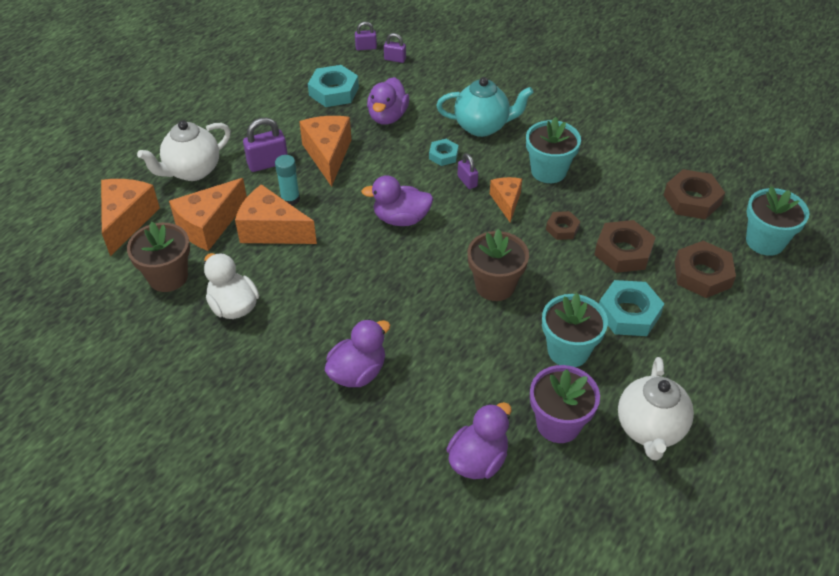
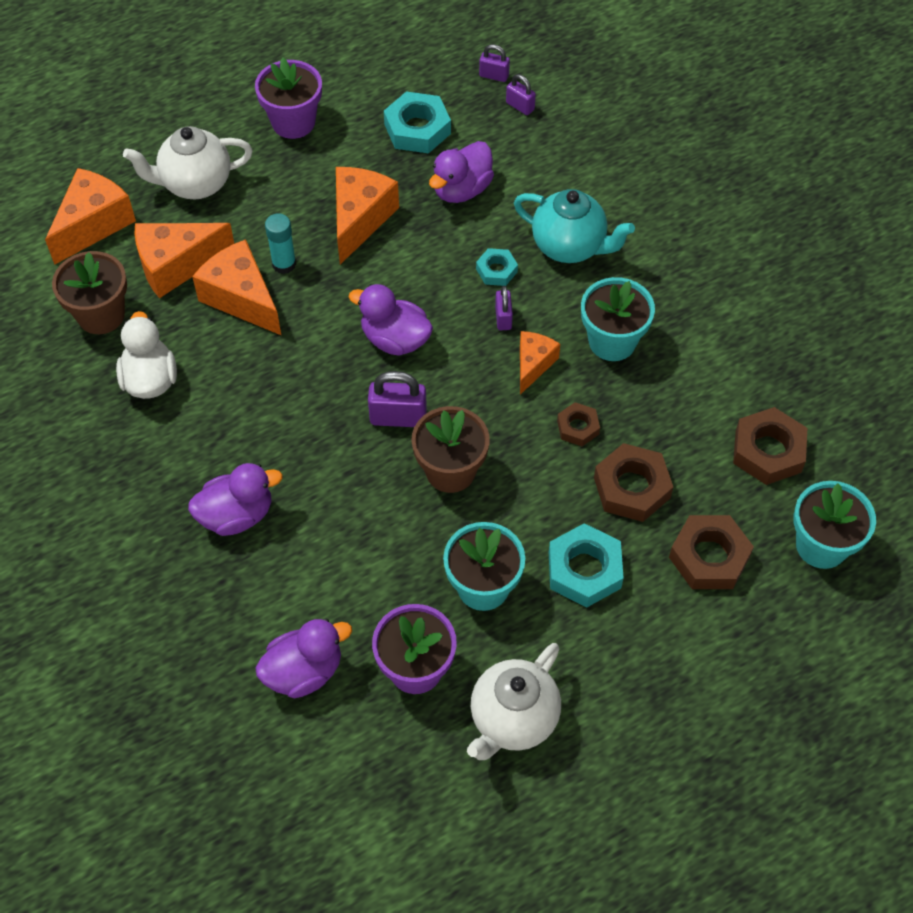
camera: 25 degrees right, 10 degrees up
purple padlock [243,117,288,172] -> purple padlock moved to [368,371,427,427]
none -> purple flower pot [255,58,322,139]

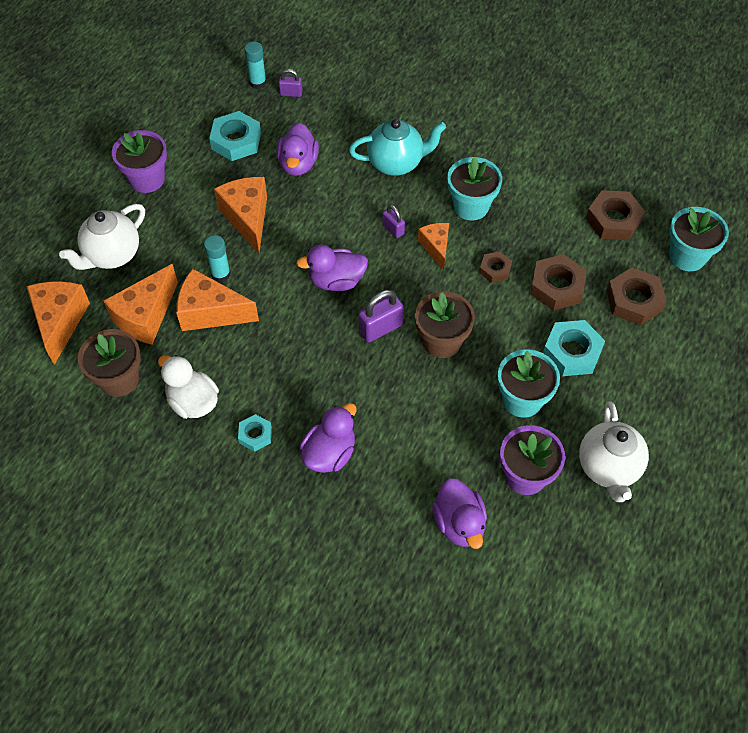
camera: 35 degrees left, 0 degrees up
purple duck [256,618,352,698] -> purple duck turned 135 degrees clockwise [432,478,487,549]
turquoise nut [476,248,518,286] -> turquoise nut moved to [238,414,272,452]
purple padlock [479,44,510,82] -> turquoise glue stick [244,41,266,89]

